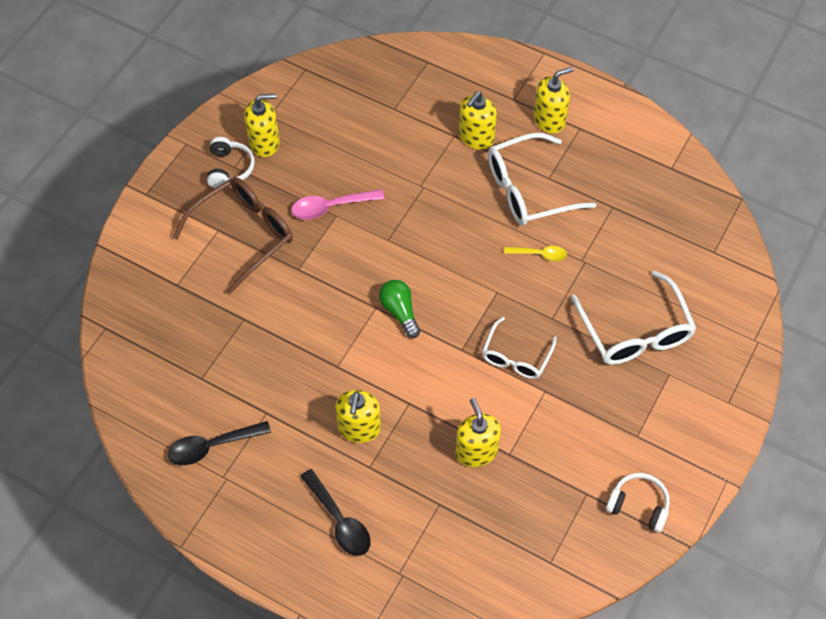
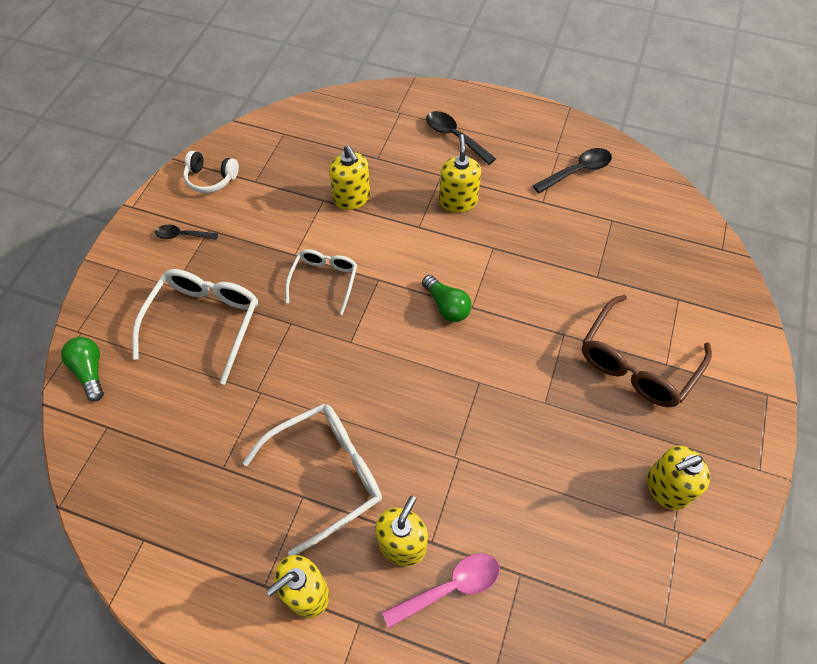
camera: 170 degrees right, 0 degrees up
white headphones [207,137,255,188] -> none
pink spoon [291,189,385,220] -> pink spoon moved to [382,553,500,628]
yellow spoon [504,246,567,261] -> none
white glasses [571,271,696,365] -> white glasses turned 45 degrees clockwise [132,269,258,385]
none -> green light bulb [61,337,104,402]
none -> black spoon [155,225,218,240]

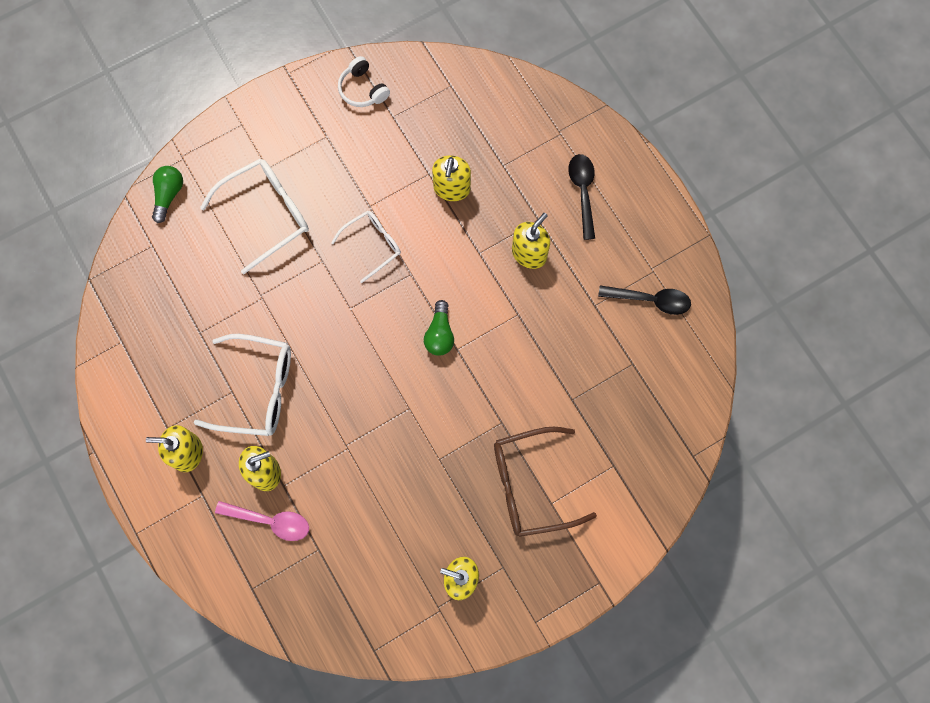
camera: 40 degrees right, 15 degrees up
black spoon [155,225,218,240] -> none

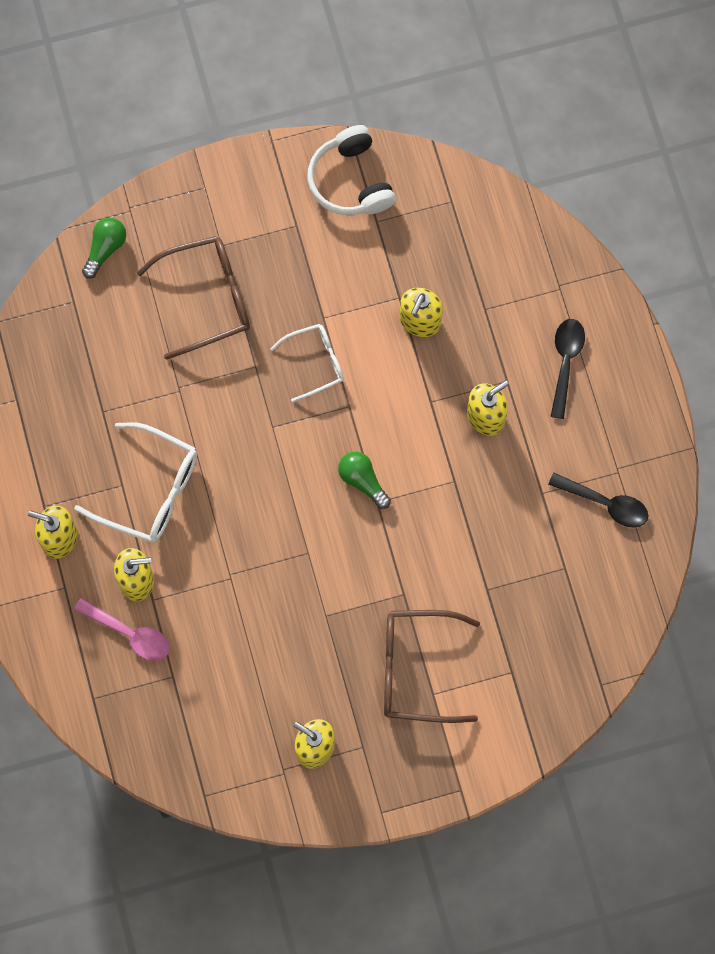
camera: 15 degrees right, 0 degrees up
white glasses [200,159,309,274] -> brown glasses [137,236,250,360]
white headphones [338,56,390,107] -> white headphones [307,125,396,215], size x1.53
green light bulb [424,300,454,356] -> green light bulb turned 120 degrees clockwise [338,452,391,509]

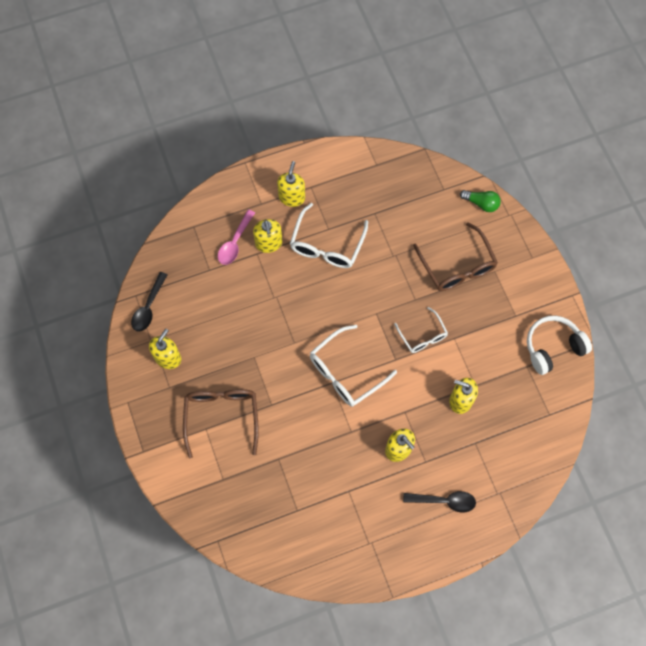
camera: 85 degrees right, 5 degrees down
green light bulb [338,452,391,509] -> white glasses [310,325,397,407]
black spoon [548,473,649,528] -> black spoon moved to [131,272,168,332]

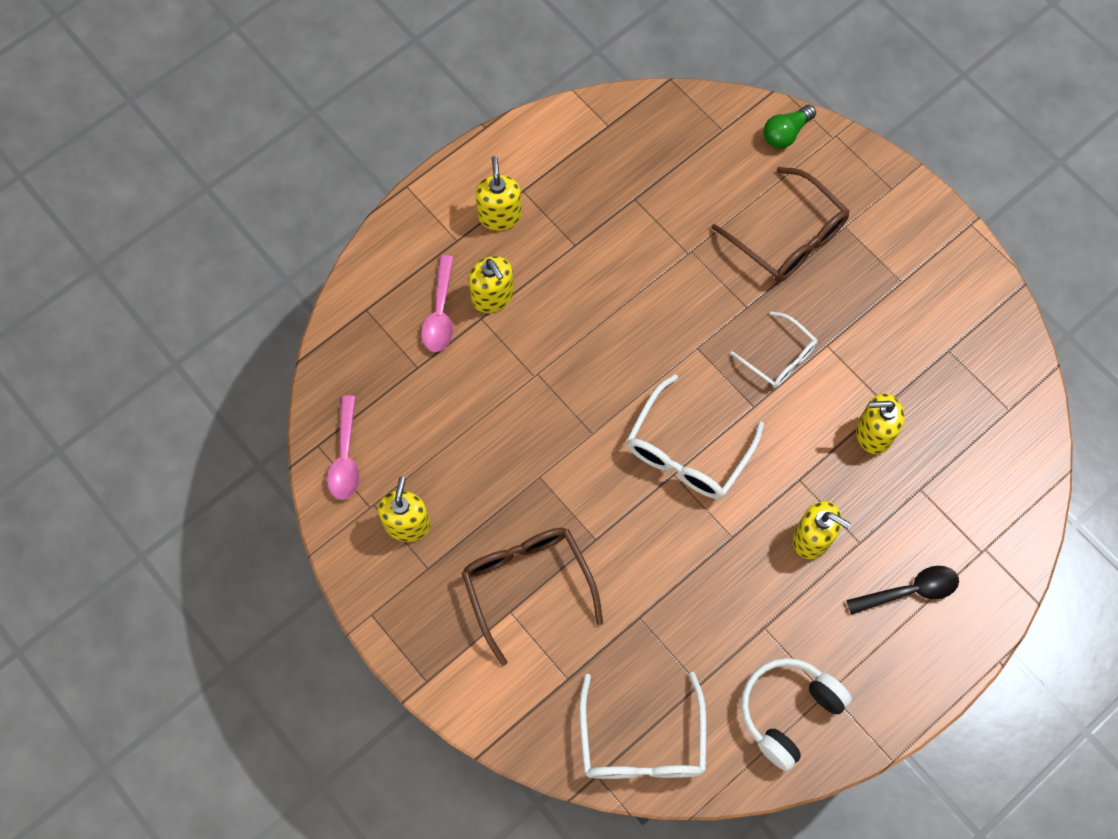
camera: 20 degrees left, 0 degrees up
black spoon [131,272,168,332] -> pink spoon [327,395,360,500]
white glasses [290,203,368,268] -> white glasses moved to [579,672,706,779]
green light bulb [460,190,501,212] -> green light bulb turned 135 degrees clockwise [763,105,816,149]
white headphones [527,315,592,375] -> white headphones moved to [741,658,852,771]

